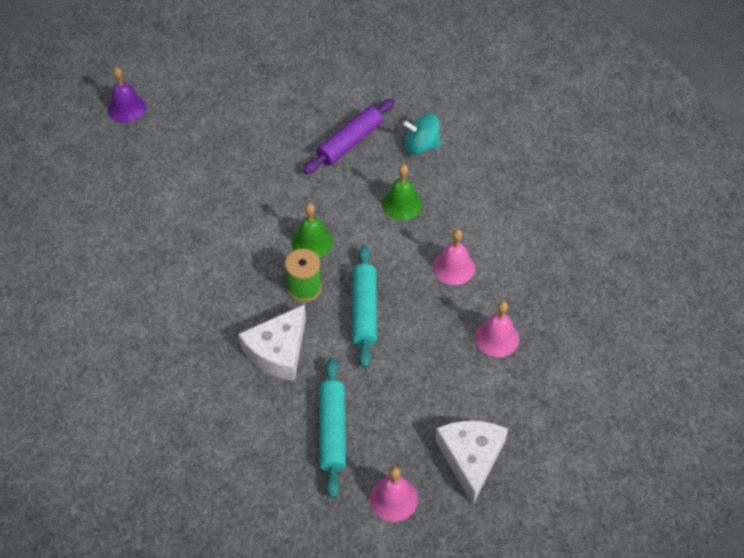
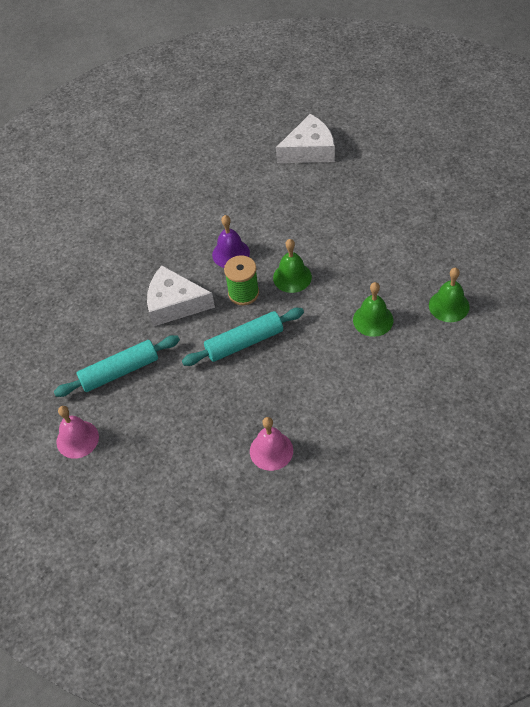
camera: 70 degrees right, 0 degrees up
purple bell [108,67,146,123] -> purple bell moved to [212,215,250,268]
purple rolling pin [303,98,395,174] -> none
turquoise spinning top [403,113,441,155] -> green bell [429,268,469,322]
pink bell [433,229,475,285] -> none
white cheese [435,421,508,504] -> white cheese moved to [276,114,335,163]

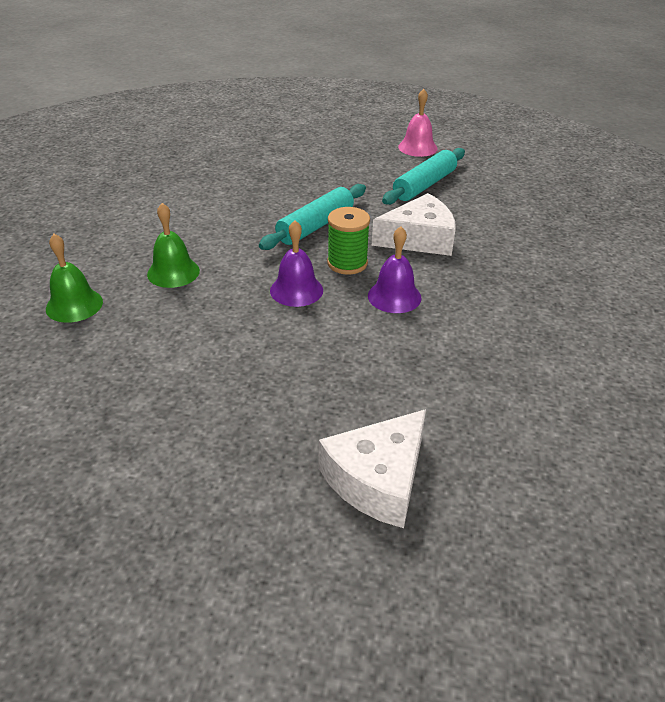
camera: 150 degrees right, 15 degrees down
pink bell [250,417,293,471] -> none
green bell [273,239,312,293] -> purple bell [270,220,323,307]

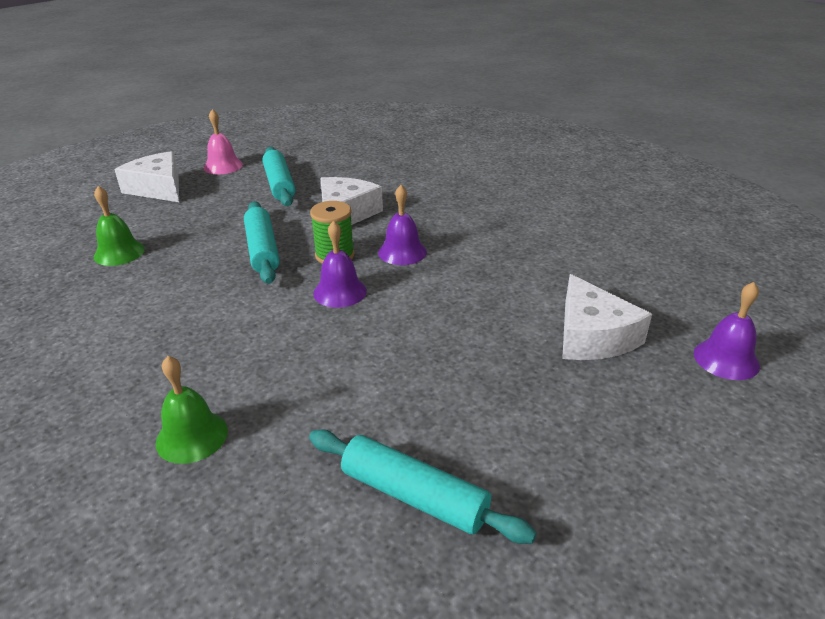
camera: 55 degrees left, 5 degrees down
green bell [147,203,200,288] -> green bell moved to [94,186,145,266]
none -> white cheese [115,151,179,202]
none -> turquoise rolling pin [309,430,537,544]
none -> purple bell [694,282,760,380]

